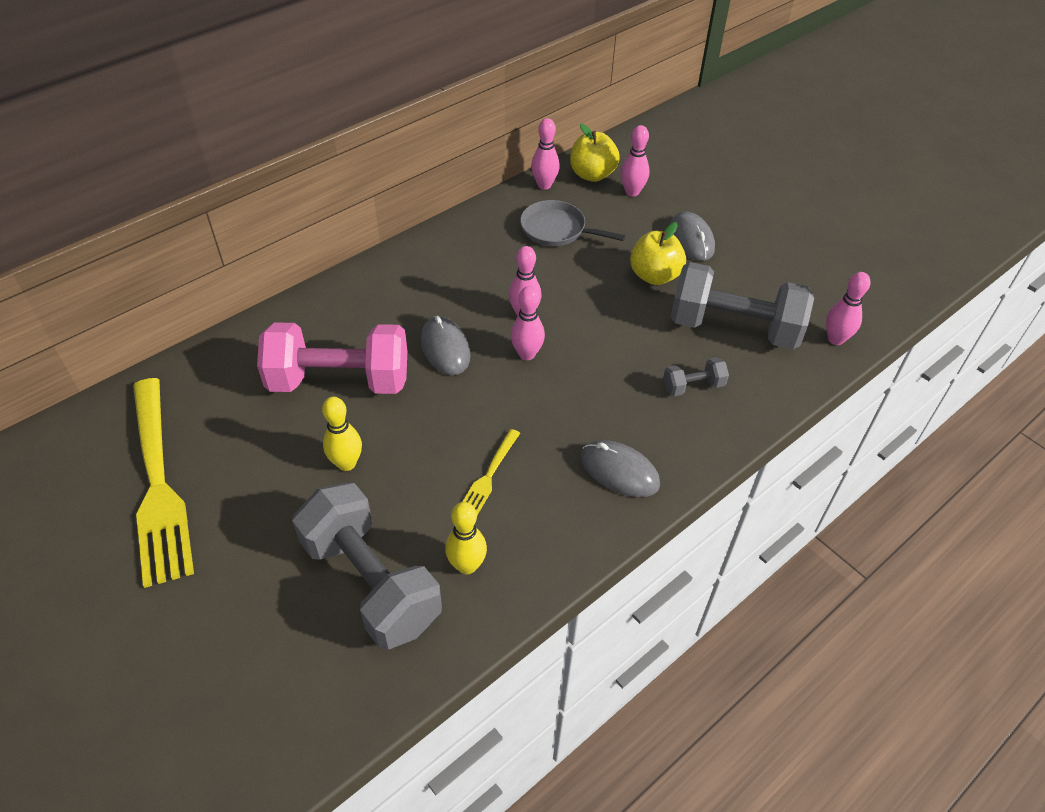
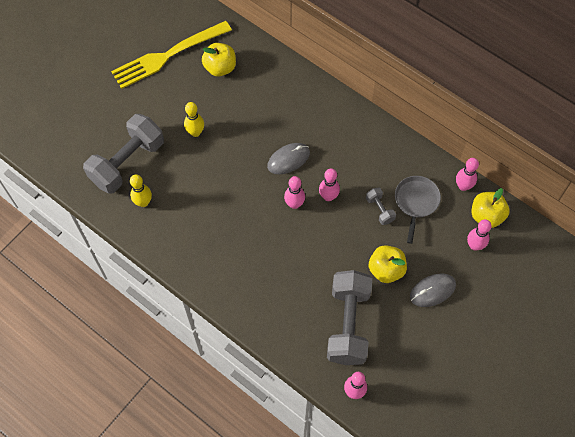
camera: 80 degrees right, 15 degrees up
pink dumbbell [257,322,408,394] -> none
yellow fork [462,429,520,515] -> none
grey mouse [581,440,660,497] -> none
grey dumbbell [663,357,729,396] -> grey dumbbell moved to [366,187,396,225]
none -> yellow apple [202,43,236,77]

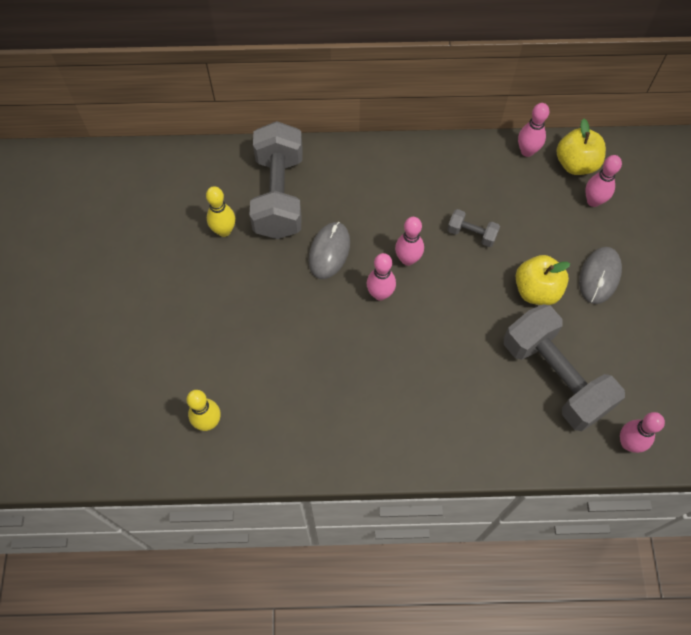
camera: 40 degrees left, 0 degrees up
grey dumbbell [83,114,164,194] -> grey dumbbell moved to [250,121,303,239]
yellow fork [111,21,232,89] -> none
yellow bowling pin [184,102,204,137] -> yellow bowling pin moved to [206,186,235,237]
yellow apple [202,43,236,77] -> none
grey pan [395,176,441,244] -> none

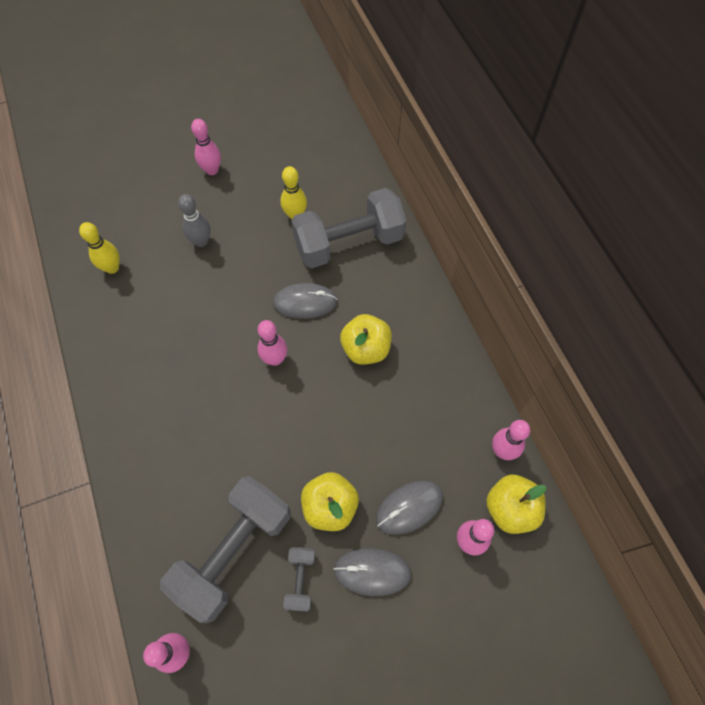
camera: 70 degrees right, 0 degrees up
pink bowling pin [395,217,424,266] -> pink bowling pin moved to [191,119,221,175]
grey dumbbell [447,209,500,247] -> grey dumbbell moved to [283,547,315,611]
none -> grey bowling pin [178,194,211,247]
none -> yellow apple [340,314,392,365]
none -> grey mouse [376,481,443,535]

